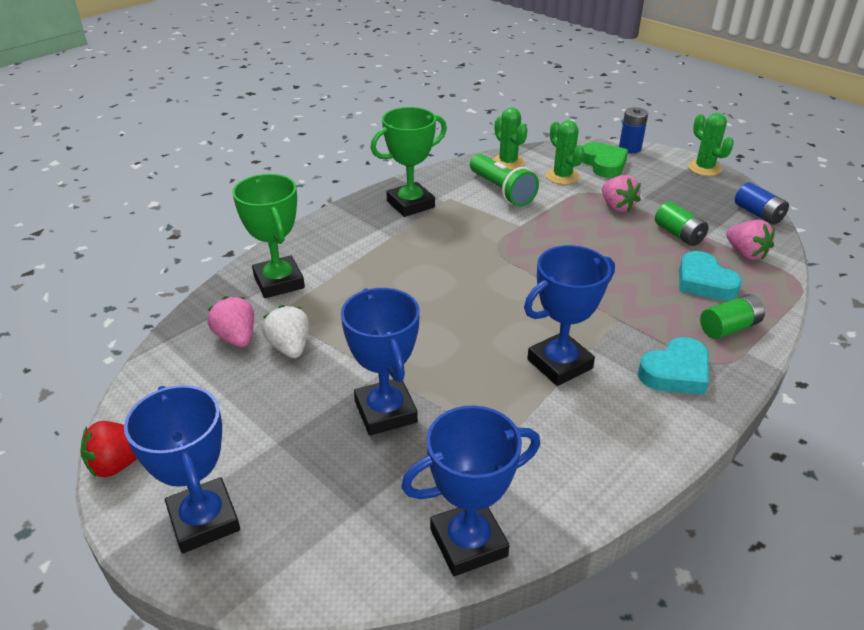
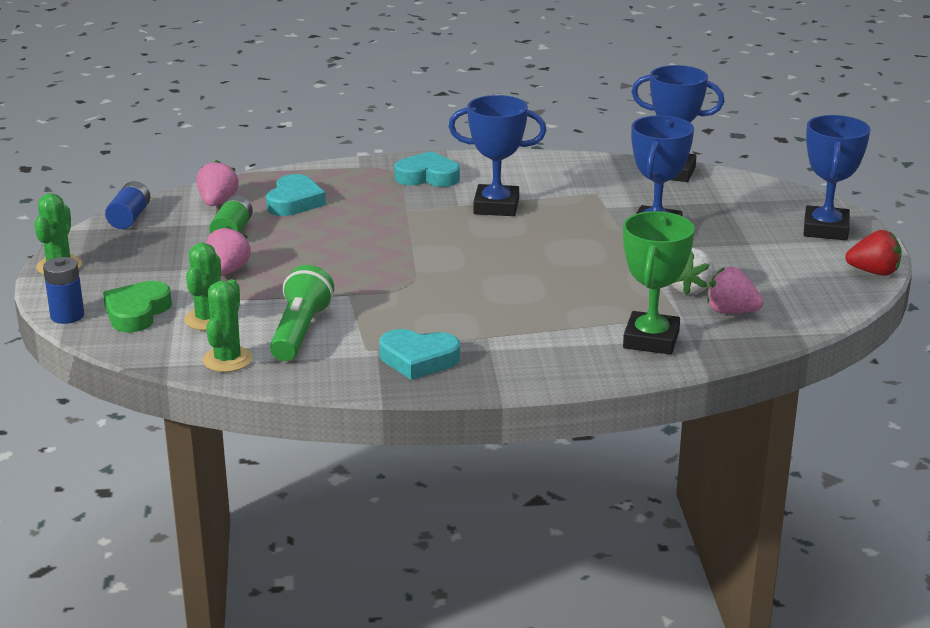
camera: 140 degrees left, 10 degrees down
pink strawberry [207,296,254,347] -> pink strawberry turned 105 degrees clockwise [707,267,763,314]
green trophy [370,107,447,217] -> turquoise heart [379,329,460,380]
green battery [700,294,765,339] -> none

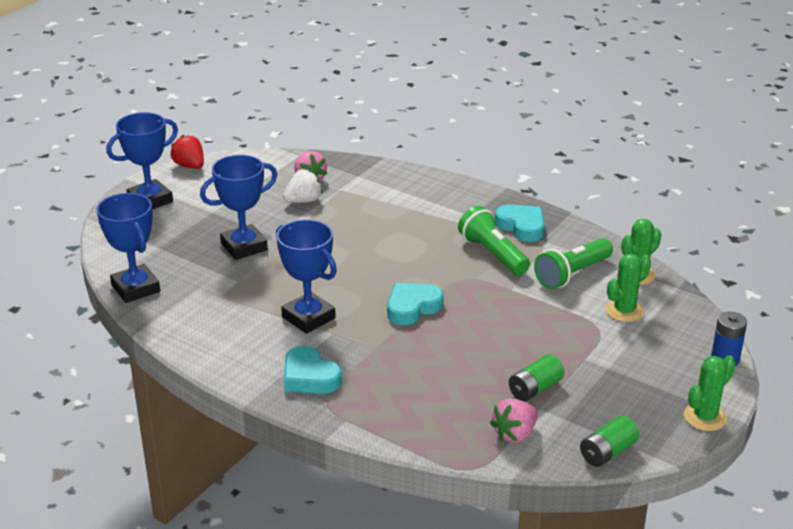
camera: 140 degrees left, 5 degrees up
green heart [103,281,172,332] -> none
blue battery [105,181,150,229] -> green battery [580,415,639,467]
pink strawberry [206,226,251,276] -> none
turquoise heart [266,174,326,216] -> turquoise heart moved to [387,283,444,325]
green trophy [623,211,695,355] -> none
none -> green flashlight [458,206,530,275]

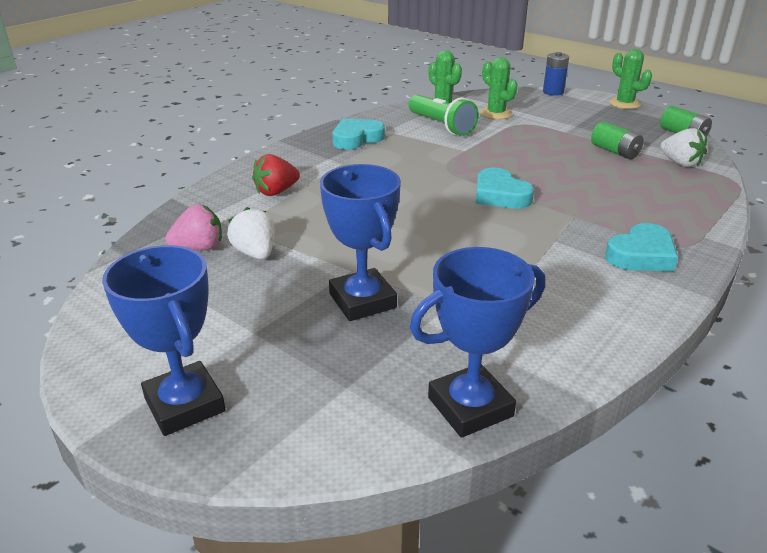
camera: 85 degrees left, 0 degrees up
red strawberry [170,135,204,169] -> red strawberry moved to [252,154,300,196]
blue trophy [276,219,337,334] -> none
green flashlight [458,206,530,275] -> none
pink strawberry [490,399,538,443] -> white strawberry [660,128,707,167]

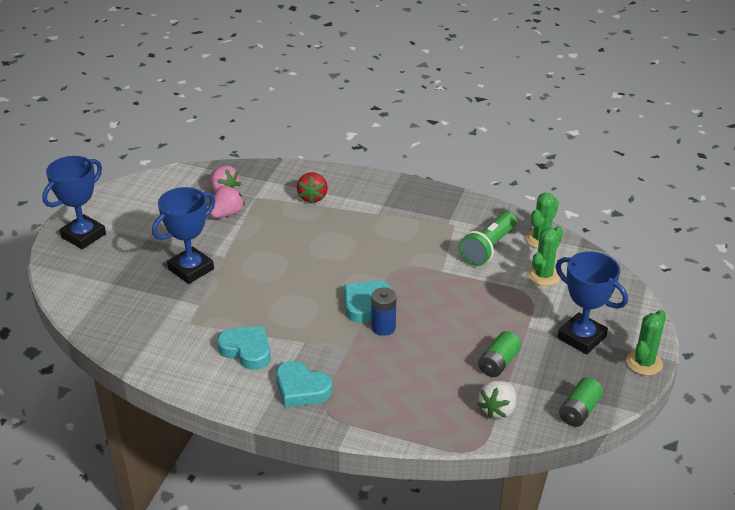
camera: 70 degrees right, 5 degrees up
white strawberry [227,207,275,260] -> pink strawberry [210,185,245,218]
red strawberry [252,154,300,196] -> red strawberry turned 120 degrees counterclockwise [297,172,328,204]
turquoise heart [332,119,385,150] -> turquoise heart moved to [217,326,271,370]
blue trophy [410,247,545,438] -> blue trophy moved to [556,251,628,354]
blue battery [543,52,569,96] -> blue battery moved to [371,287,396,336]

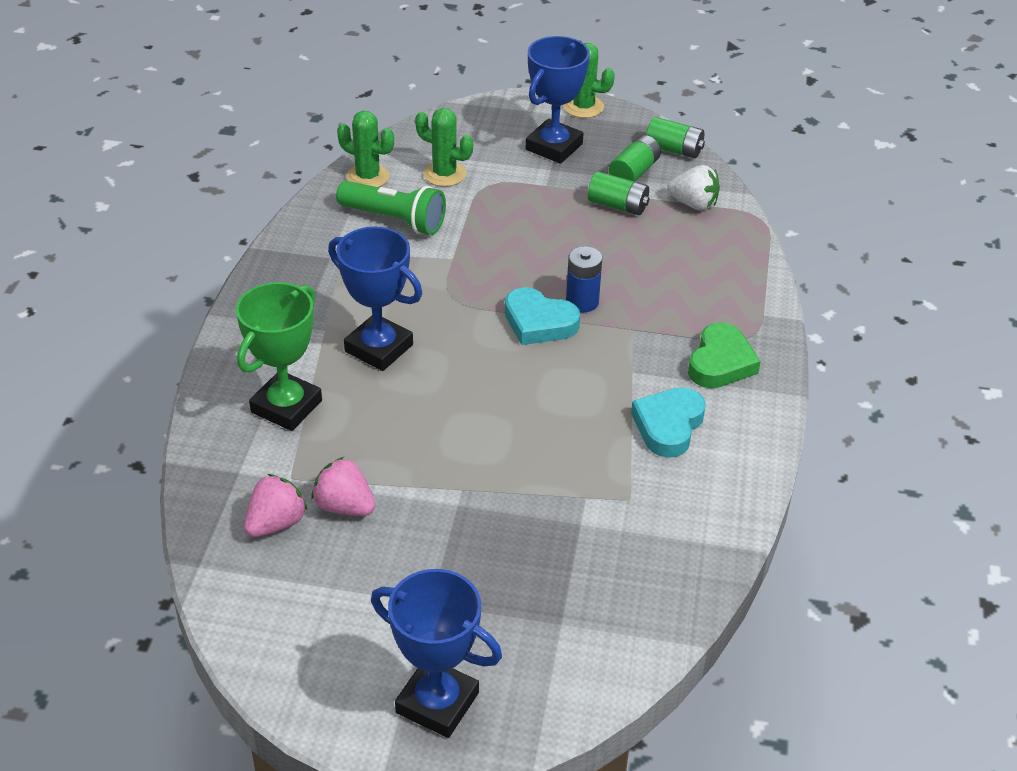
camera: 100 degrees left, 5 degrees up
blue trophy [152,187,215,284] -> blue trophy moved to [328,226,422,371]
turquoise heart [276,361,332,407] -> green heart [688,323,761,388]
red strawberry [297,172,328,204] -> green trophy [236,282,322,431]
none -> green battery [609,135,661,182]

